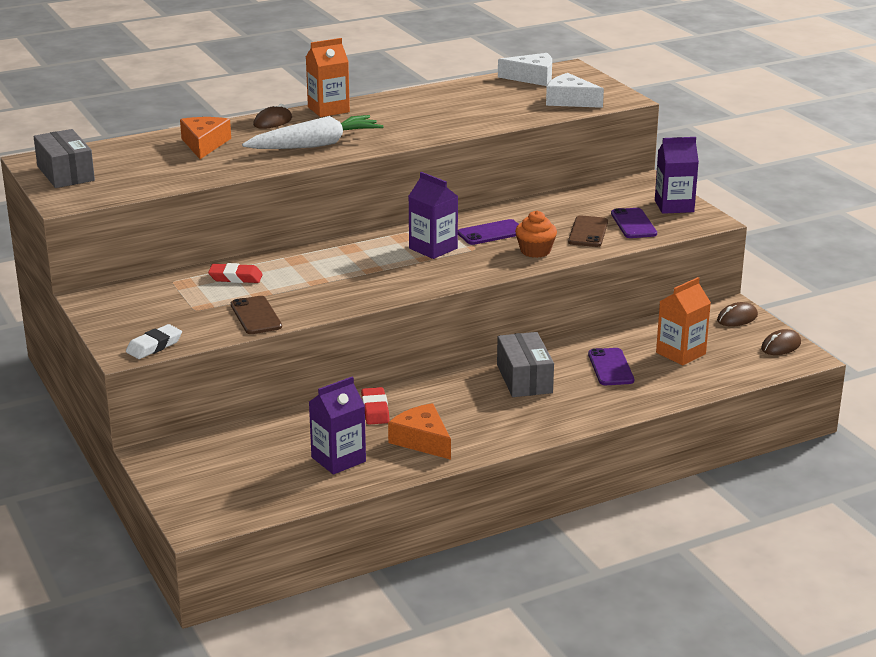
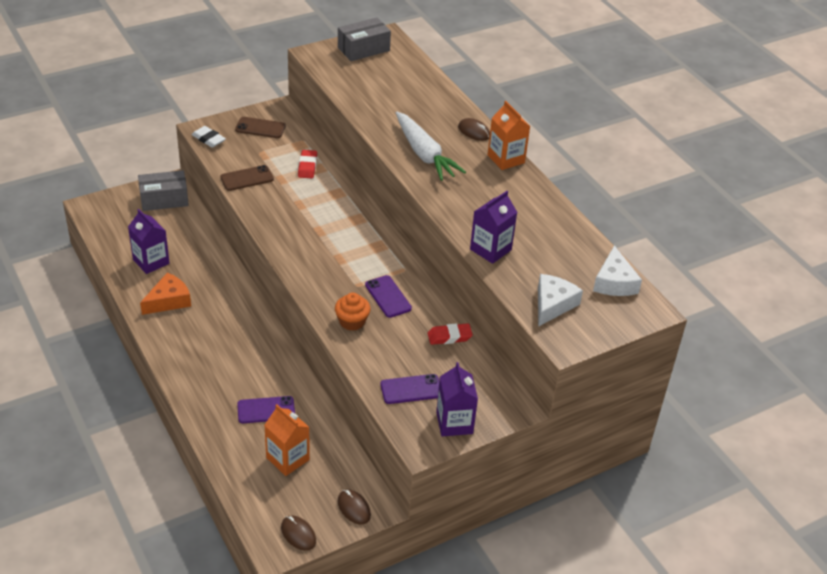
camera: 85 degrees right, 15 degrees up
orange cheese [180,117,231,159] -> none
red eraser [361,387,390,425] -> red eraser moved to [428,323,473,345]
purple carton [408,172,458,259] -> purple carton moved to [470,191,517,264]
grey box [497,332,554,397] -> grey box moved to [138,170,189,211]
brown phone [568,215,608,247] -> brown phone moved to [235,117,286,138]

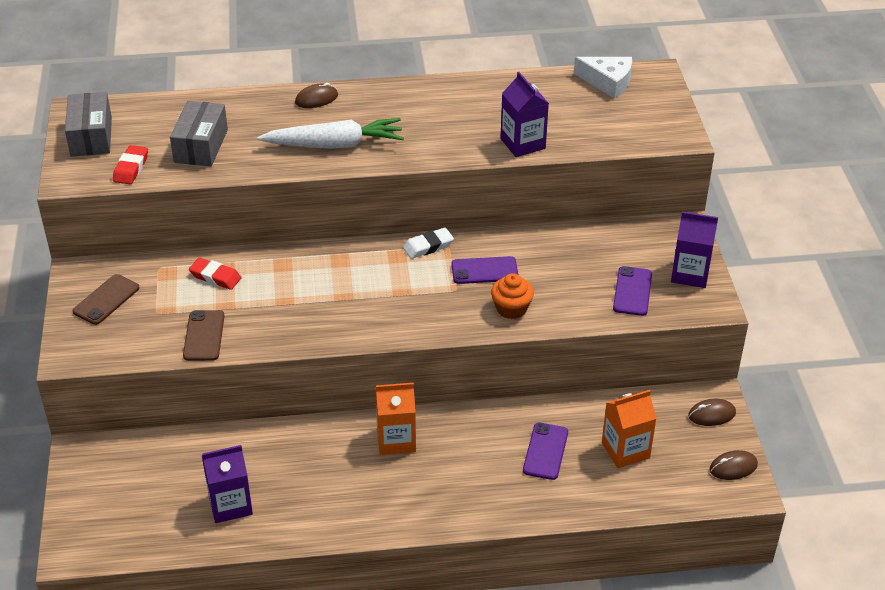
camera: 65 degrees left, 0 degrees up
grey box [138,170,189,211] -> grey box moved to [170,101,228,166]
orange cheese [140,273,191,315] -> none
white eraser [191,126,226,148] -> white eraser moved to [403,227,454,259]
red eraser [428,323,473,345] -> red eraser moved to [113,145,148,184]
orange carton [488,101,530,170] -> orange carton moved to [375,383,416,455]
white cheese [538,274,583,327] -> none

